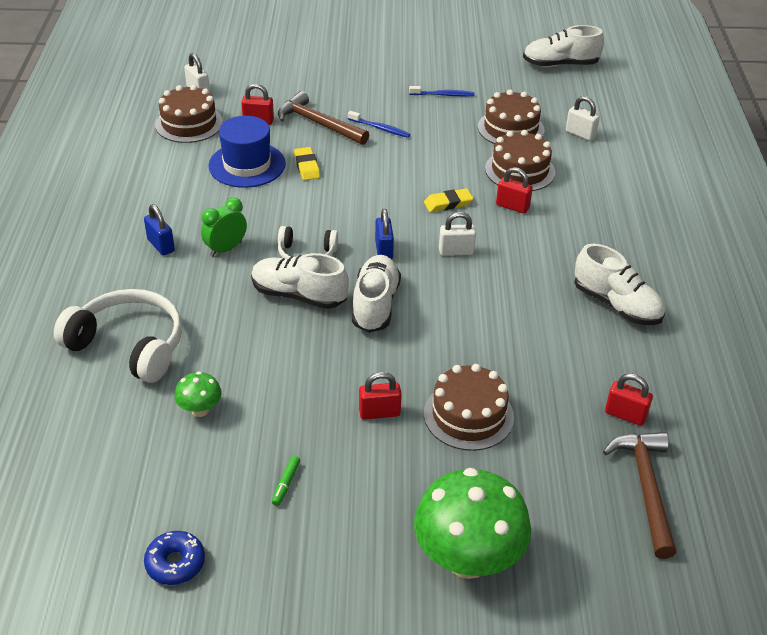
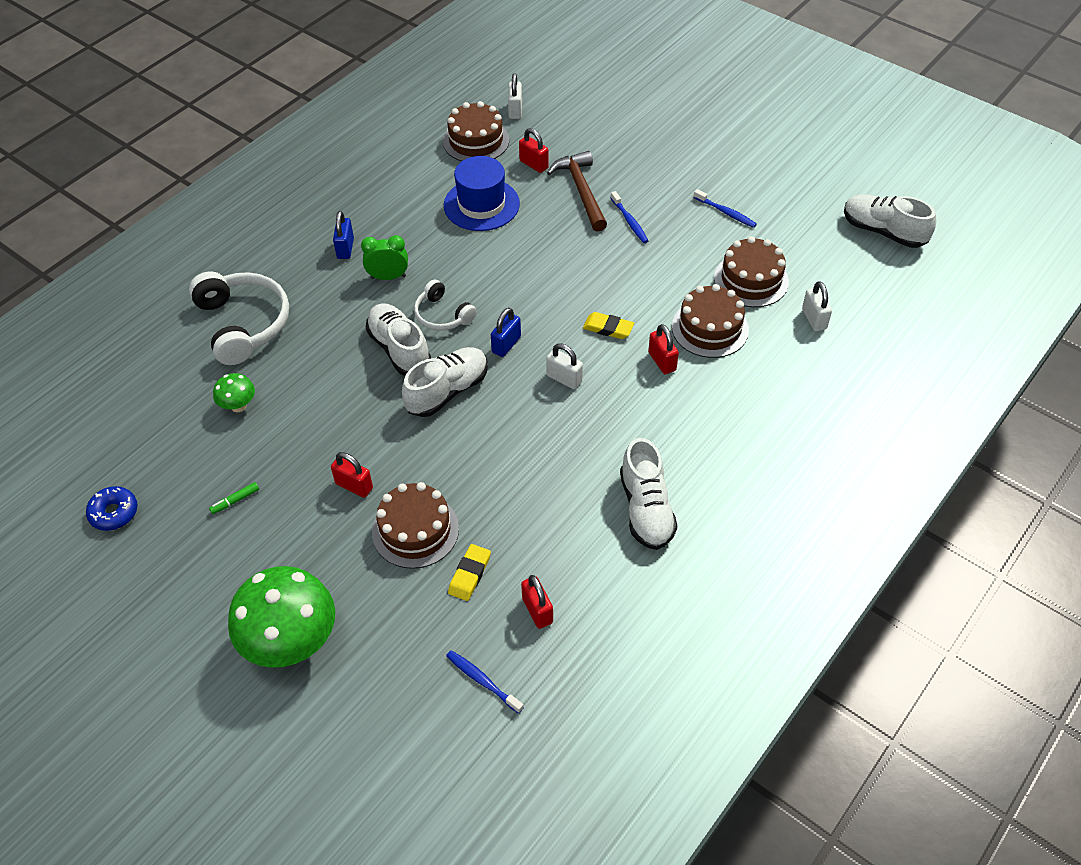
camera: 40 degrees right, 10 degrees up
yellow eraser [294,147,320,180] -> yellow eraser moved to [448,544,491,601]
brown hammer [603,432,677,559] -> blue toothbrush [446,650,524,714]

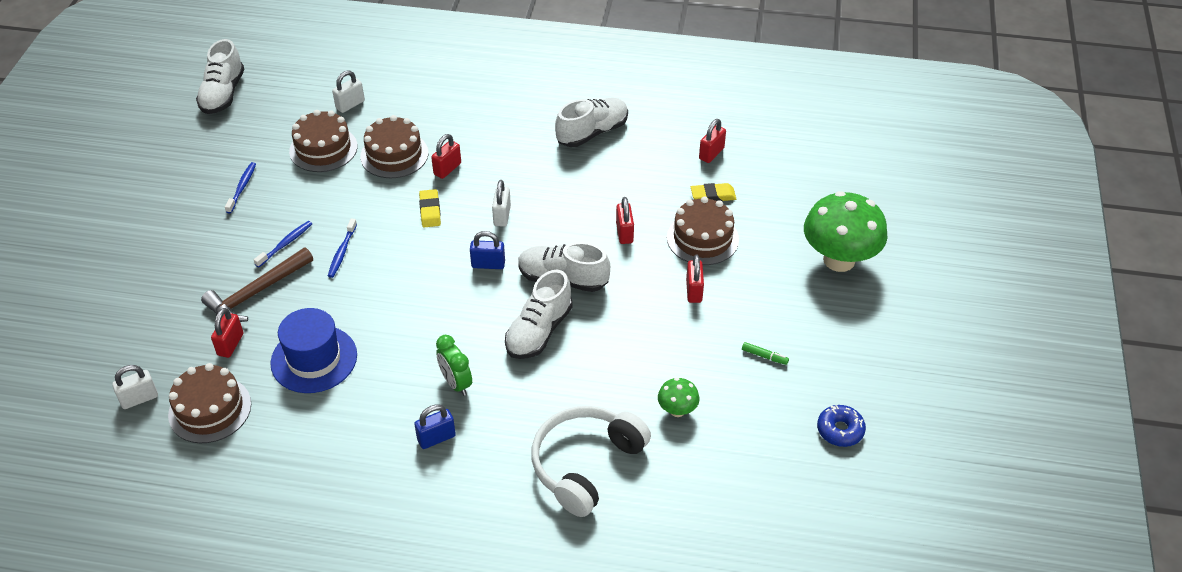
camera: 120 degrees left, 5 degrees down
white headphones [414,280,477,331] -> none
blue toothbrush [446,650,524,714] -> blue toothbrush moved to [328,218,357,278]
none -> red padlock [616,197,634,244]

